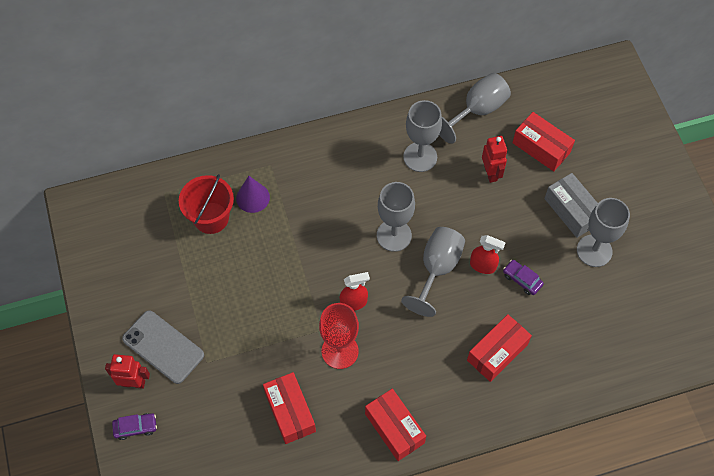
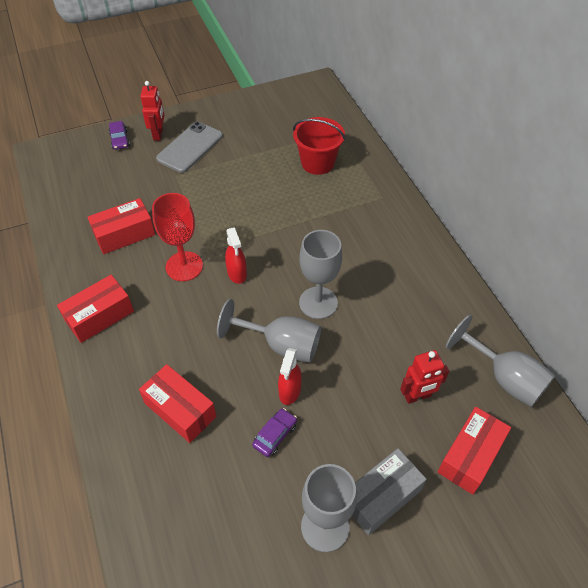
camera: 85 degrees right, 10 degrees down
purple cone [236,176,270,213] -> none
grey goblet [403,100,442,172] -> none

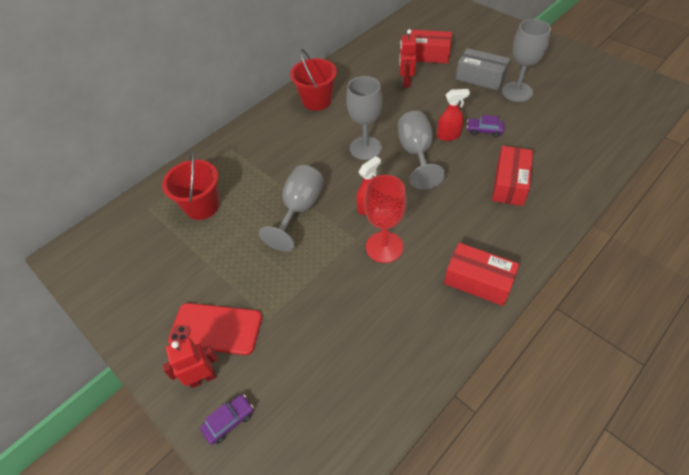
camera: 110 degrees left, 0 degrees up
red box [88,198,155,254] -> none
grey phone [156,122,223,173] -> red phone [168,303,262,355]
red robot [400,350,449,404] -> red robot turned 135 degrees counterclockwise [399,29,416,88]
grey goblet [446,315,556,407] -> grey goblet moved to [259,165,324,252]
none -> red bucket [290,49,337,111]

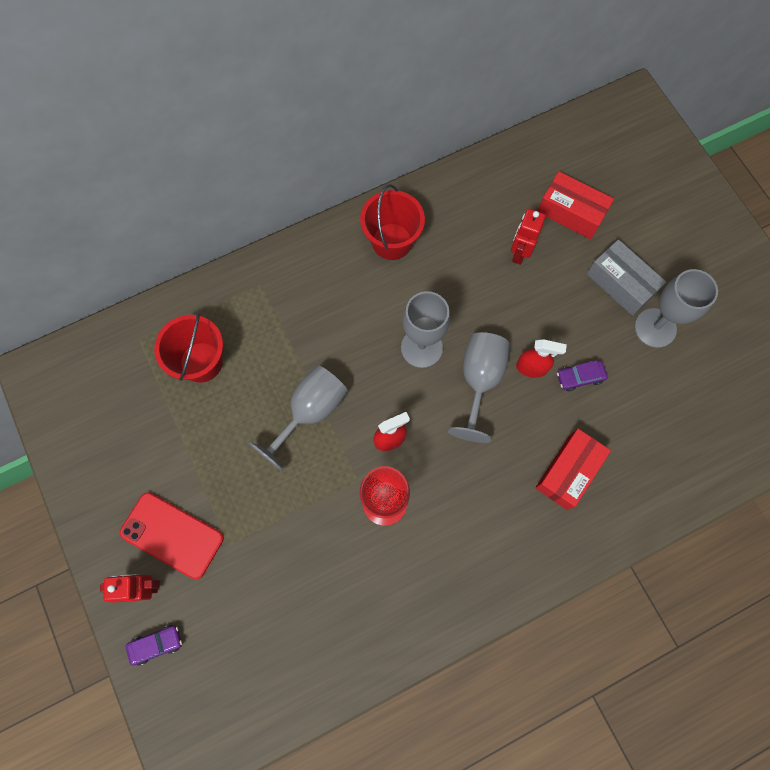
camera: 15 degrees right, 20 degrees up
red box [444,243,519,306] -> none
purple car [467,115,504,137] -> purple car turned 45 degrees counterclockwise [557,360,608,391]

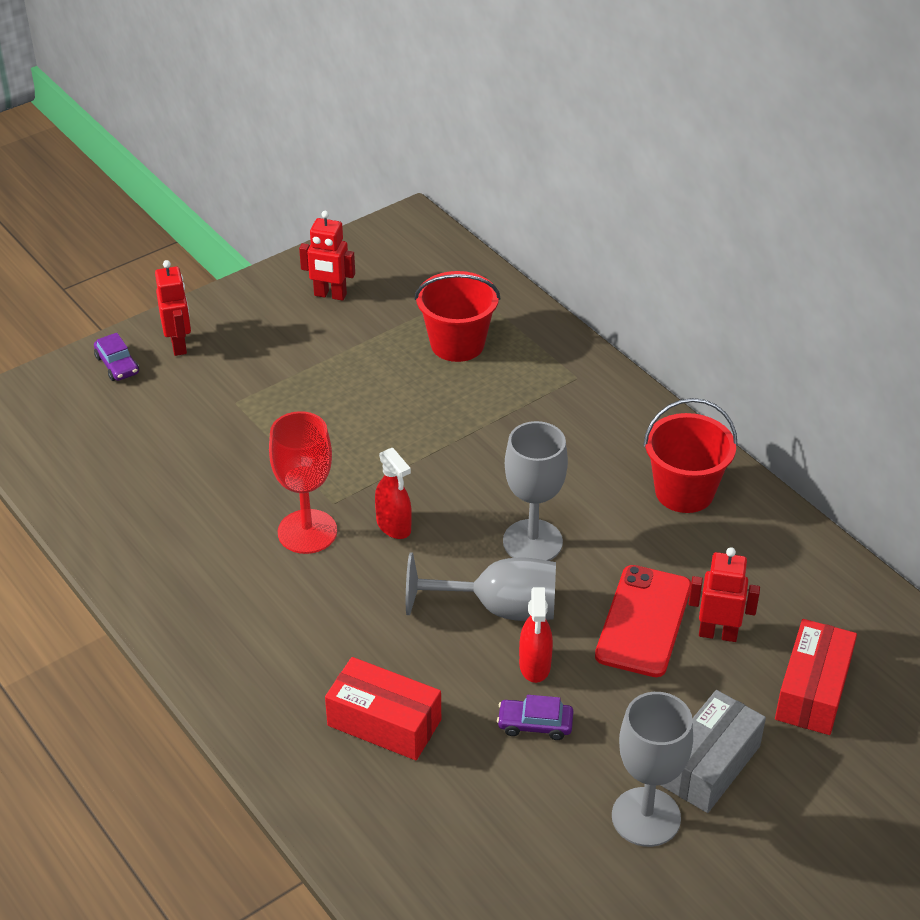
camera: 80 degrees right, 30 degrees down
red phone [120,492,224,579] -> red phone moved to [595,565,691,677]
grey goblet [248,365,348,471] -> none
purple car [557,360,608,391] -> purple car turned 60 degrees counterclockwise [497,695,574,740]
none -> red robot [299,211,355,301]

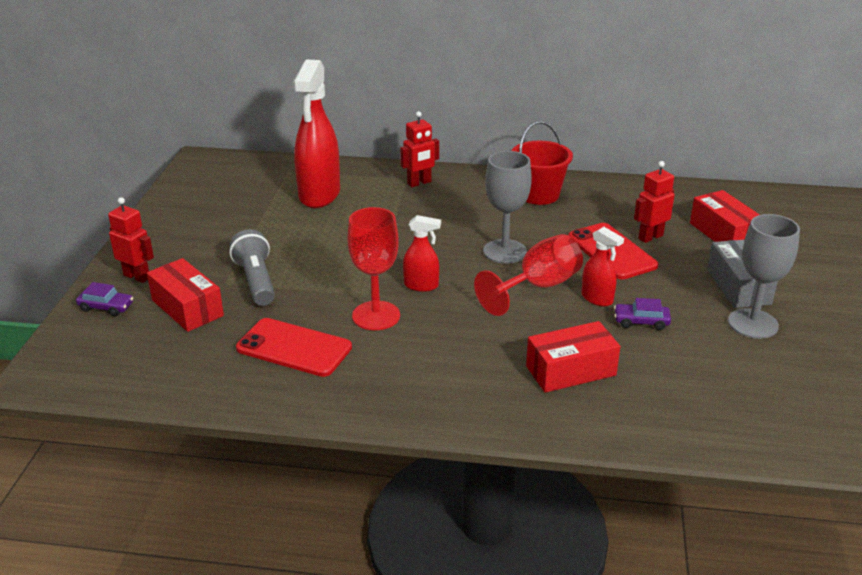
camera: 45 degrees left, 10 degrees down
red robot [299,211,355,301] -> red robot moved to [400,111,439,187]
grey goblet [406,553,556,621] -> red goblet [474,234,583,316]
red bucket [415,271,500,362] -> red spray bottle [293,59,340,208]
purple car [497,695,574,740] -> purple car turned 45 degrees clockwise [614,298,671,330]
none -> red box [147,258,224,332]
none -> grey flashlight [229,229,275,306]
none -> red phone [236,318,352,377]

